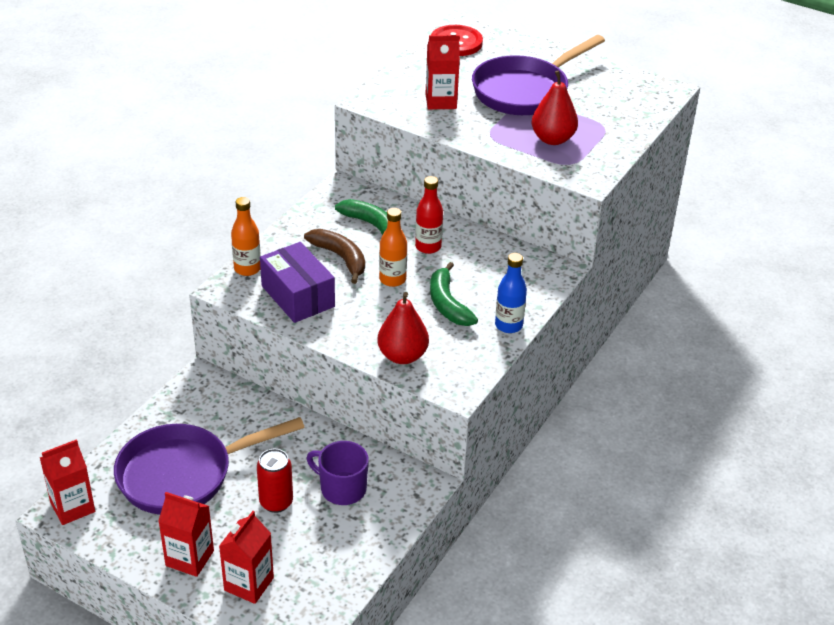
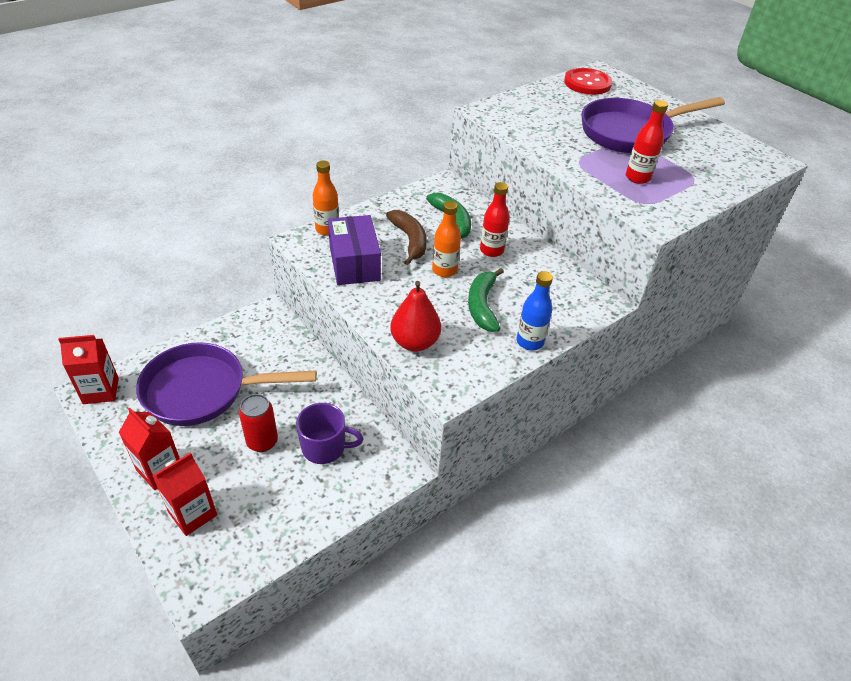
camera: 20 degrees right, 5 degrees up
purple mug [307,441,369,505] -> purple mug turned 135 degrees clockwise [296,403,364,464]
red carton [426,35,460,109] -> none
red pear [532,70,578,145] -> red bottle [626,100,668,184]

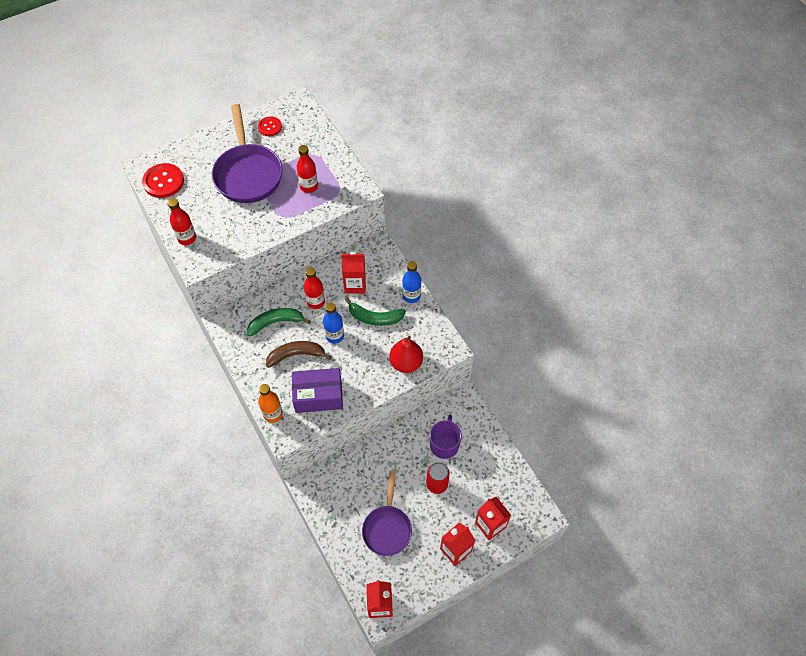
camera: 80 degrees left, 15 degrees up
purple pan [136,342,317,426] -> purple pan [362,471,412,556], size x0.66
orange bottle [432,201,461,277] -> blue bottle [323,302,344,344]
none -> red bottle [168,198,196,245]
none -> red button [258,116,282,136]
none -> red carton [341,252,366,294]

